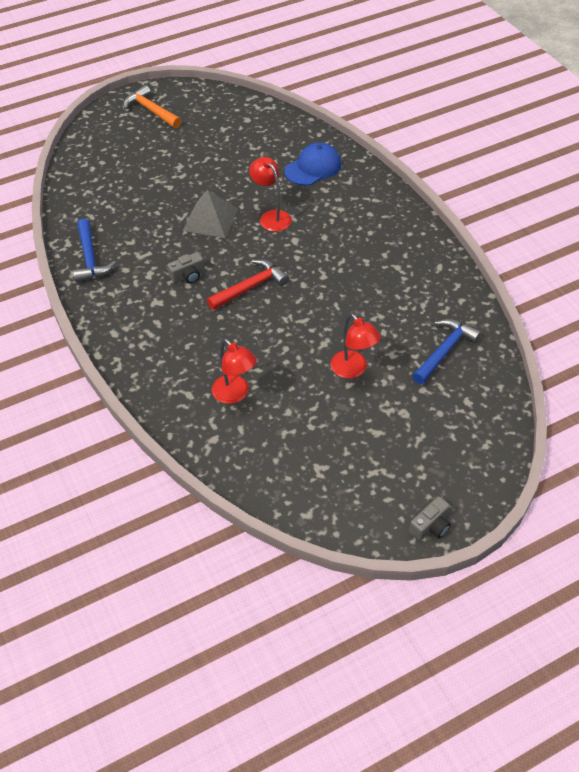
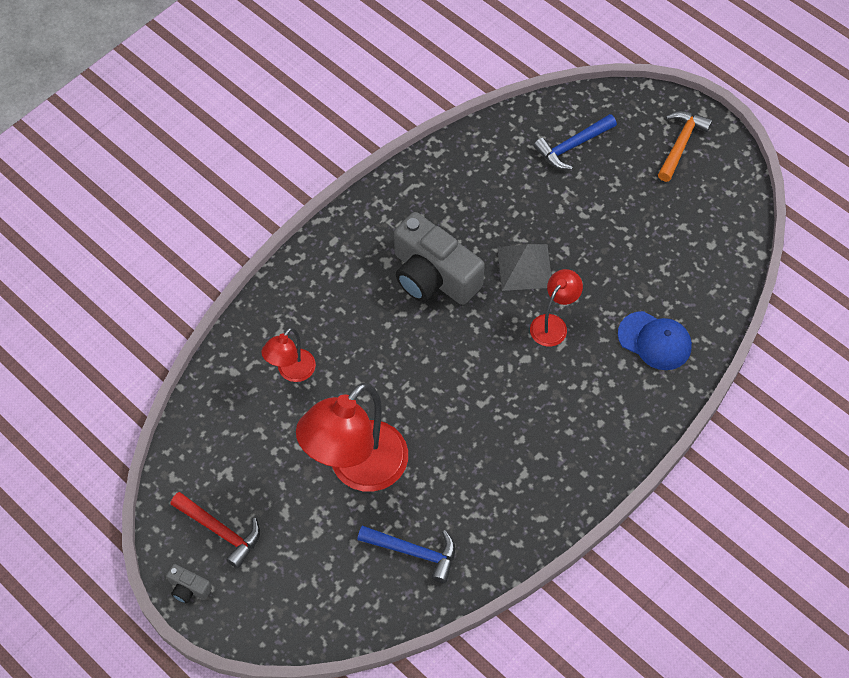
camera: 70 degrees right, 10 degrees up
blue hammer [73,219,116,283] -> blue hammer moved to [534,114,617,170]
grey camera [167,252,205,283] -> grey camera [394,212,485,305], size x2.44
red hammer [207,259,289,310] -> red hammer moved to [170,492,260,569]
red lamp [331,313,381,378] -> red lamp [296,383,408,492], size x2.00

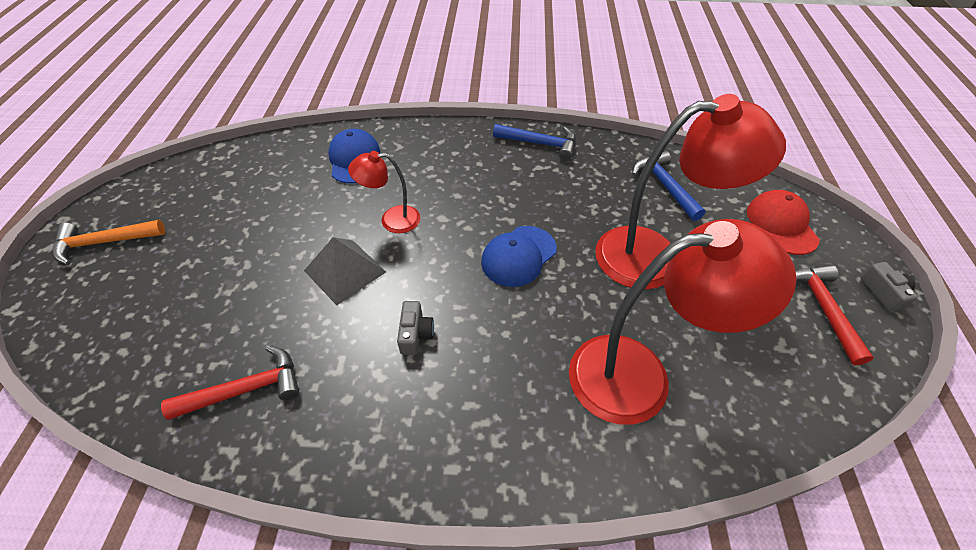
camera: 130 degrees left, 10 degrees down
red lamp [261,328,316,382] -> red lamp [569,219,797,425], size x2.00
grey camera [394,212,485,305] -> grey camera [397,301,434,355], size x0.41
blue hammer [534,114,617,170] -> blue hammer moved to [493,124,576,161]
none -> red hammer [161,346,299,420]
none -> blue cap [481,226,557,287]
none -> red cap [747,190,820,255]

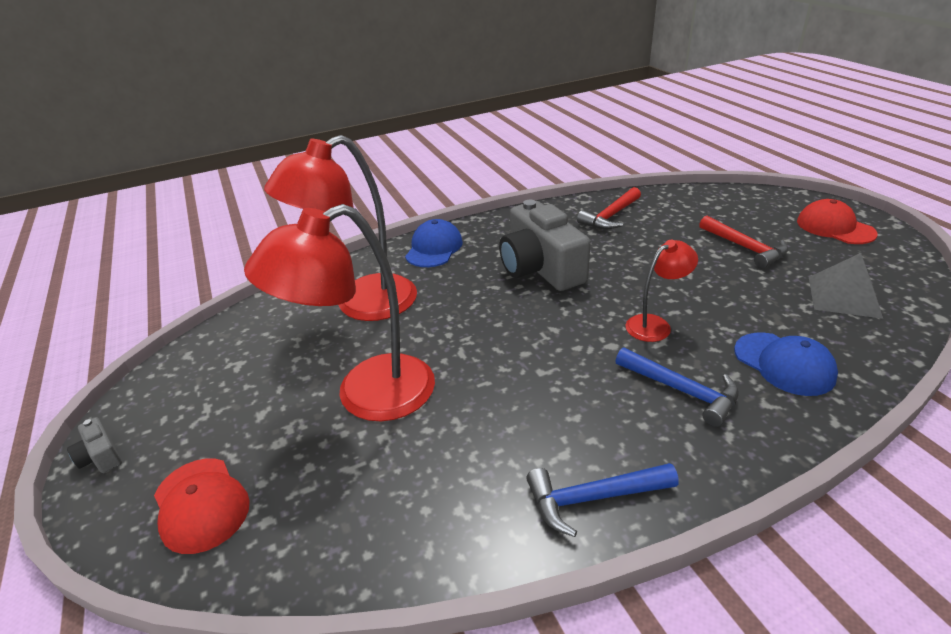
camera: 155 degrees right, 15 degrees down
orange hammer [53,220,165,265] -> red cap [797,199,878,244]
grey pyramid [304,237,386,305] -> grey pyramid moved to [809,253,883,319]
grey camera [397,301,434,355] -> grey camera [499,200,591,291], size x2.44
blue cap [481,226,557,287] -> blue cap moved to [405,219,463,267]
blue hammer [632,151,706,221] -> blue hammer moved to [615,348,739,427]
red hammer [795,265,874,365] -> red hammer moved to [699,216,788,268]

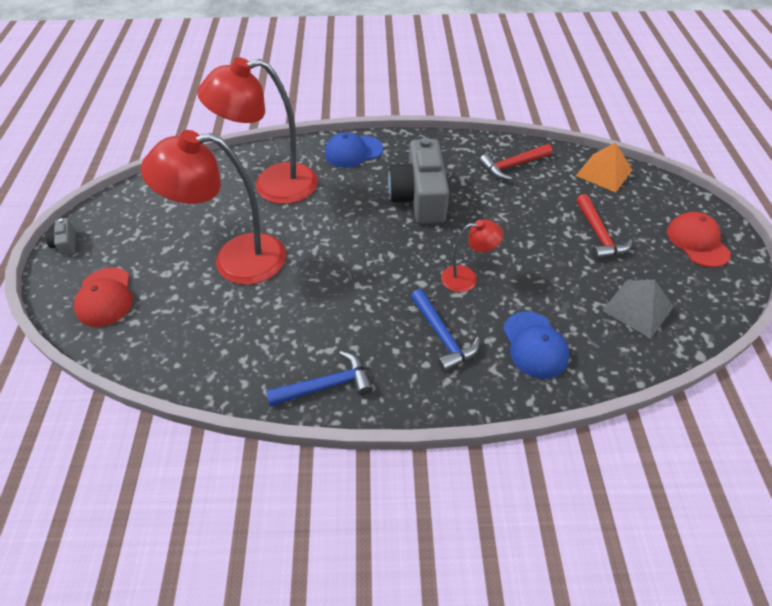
camera: 20 degrees right, 15 degrees up
blue cap [405,219,463,267] -> blue cap turned 150 degrees counterclockwise [325,132,383,168]
blue hammer [526,463,679,537] -> blue hammer turned 150 degrees clockwise [266,351,373,407]
none -> orange pyramid [576,142,632,192]

